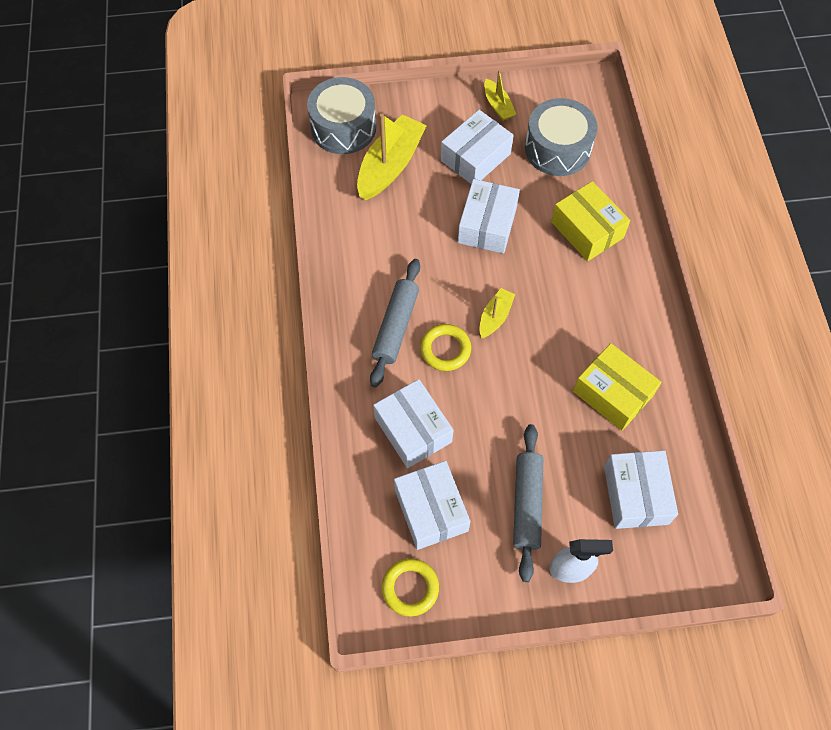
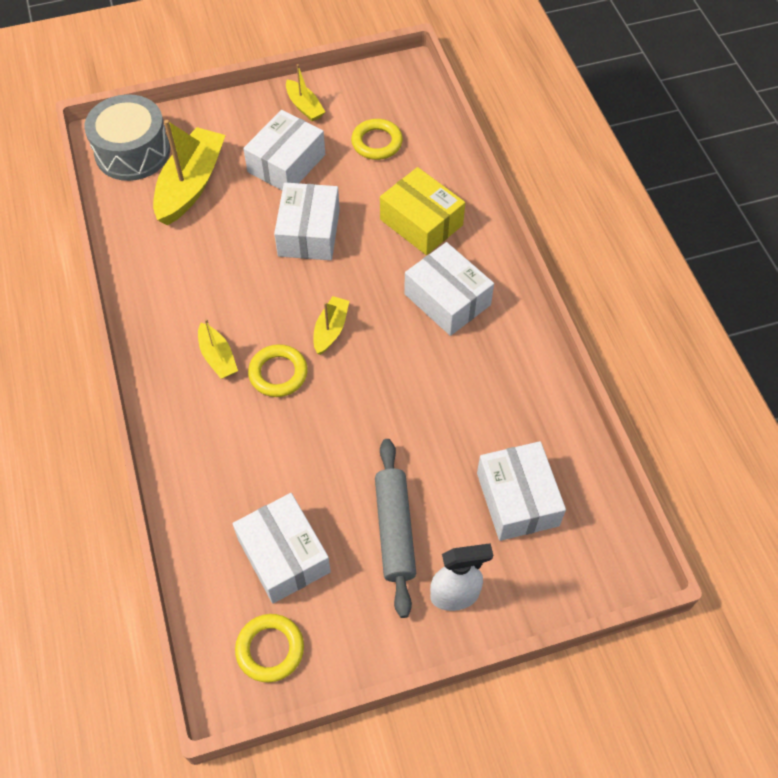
camera: 10 degrees left, 5 degrees down
grey rolling pin [370,259,420,388] -> yellow boat [198,319,238,379]
white box [373,379,453,468] -> white box moved to [404,242,494,336]
grey drum [525,98,597,176] -> yellow ring [351,119,403,160]
yellow box [573,343,661,431] -> none

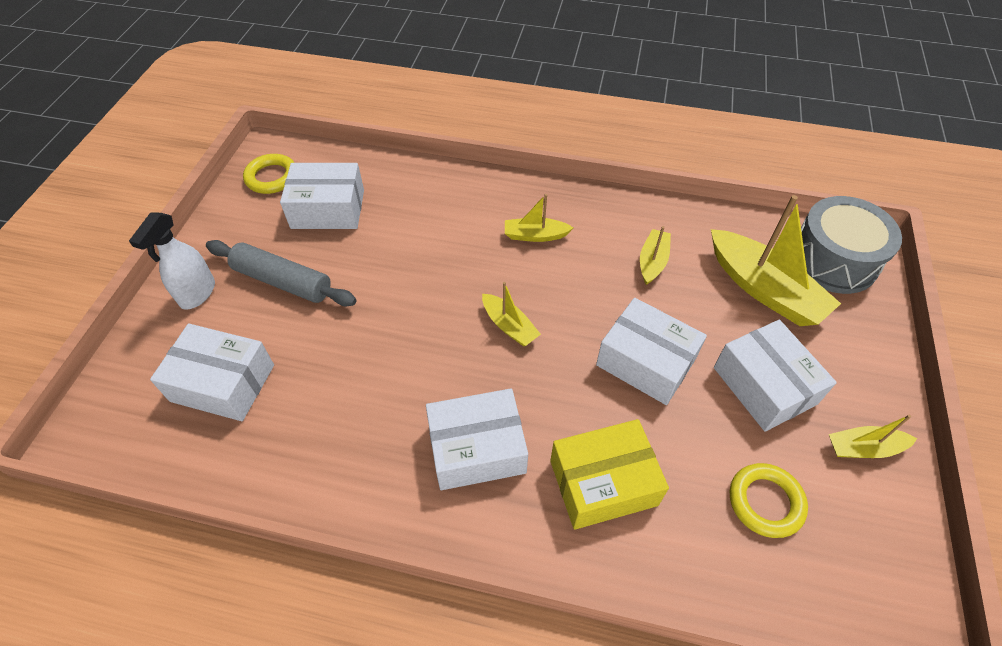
camera: 120 degrees right, 5 degrees down
yellow ring [248,344,308,397] -> none
none -> yellow boat [640,226,671,285]

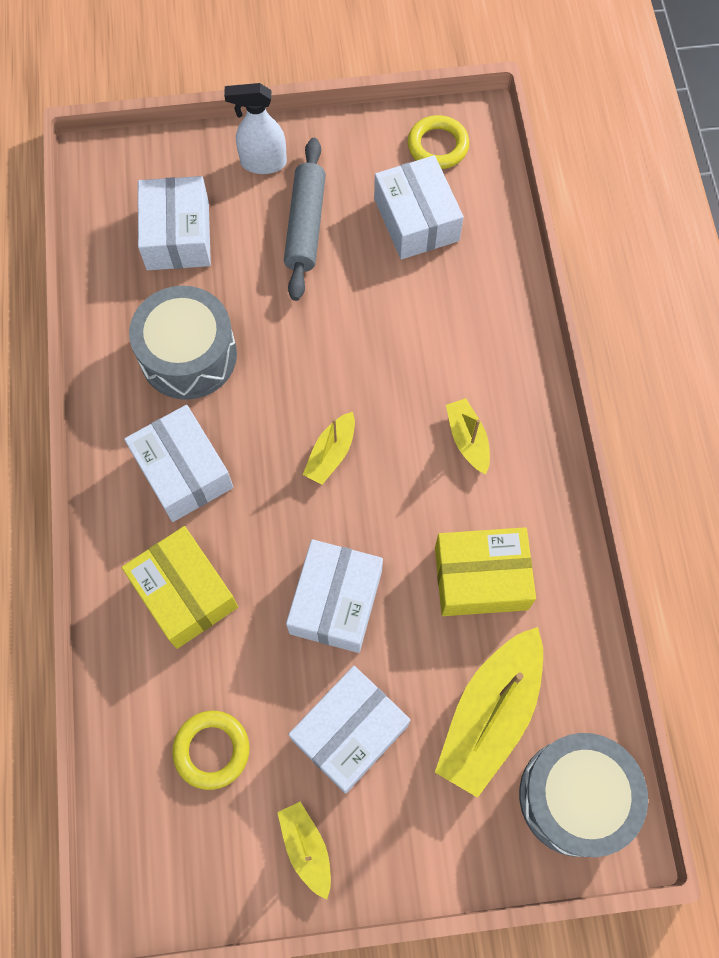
camera: 70 degrees right, 15 degrees up
yellow boat [640,226,671,285] -> yellow box [435,527,536,616]
none -> grey drum [129,286,237,400]

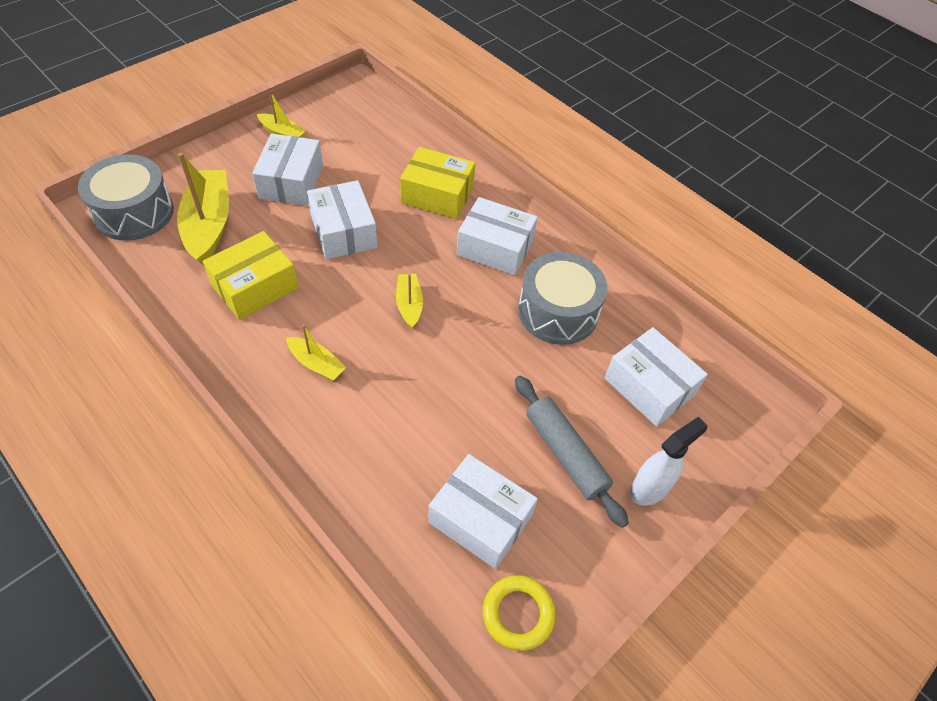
camera: 140 degrees right, 15 degrees down
yellow ring [172,711,250,790] -> none

